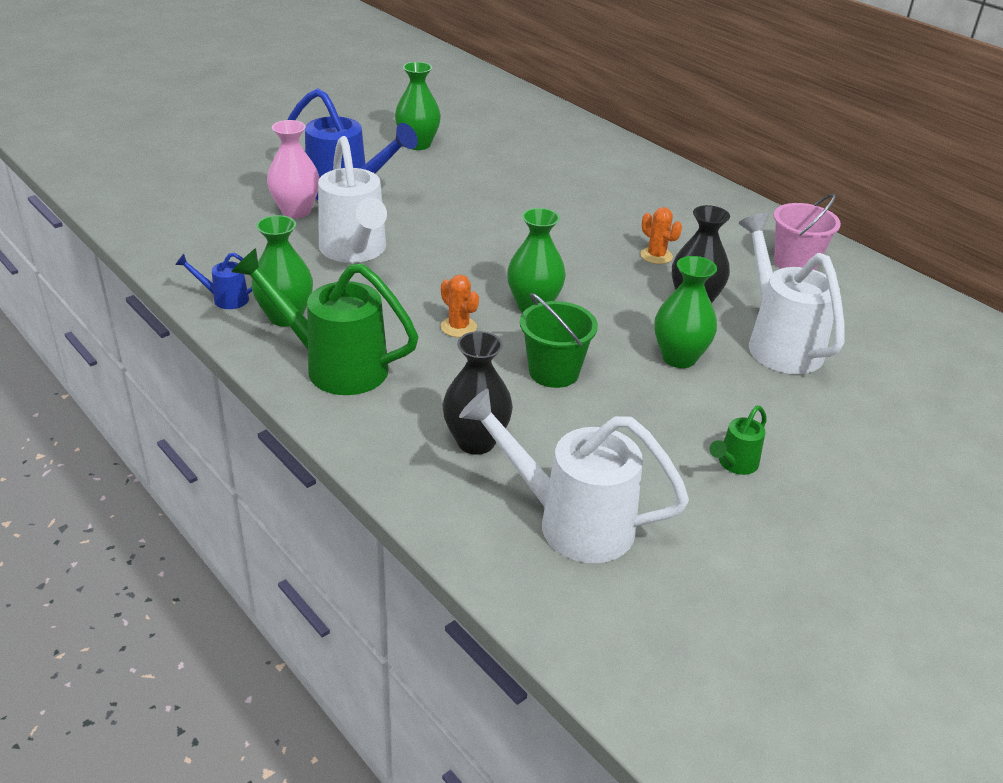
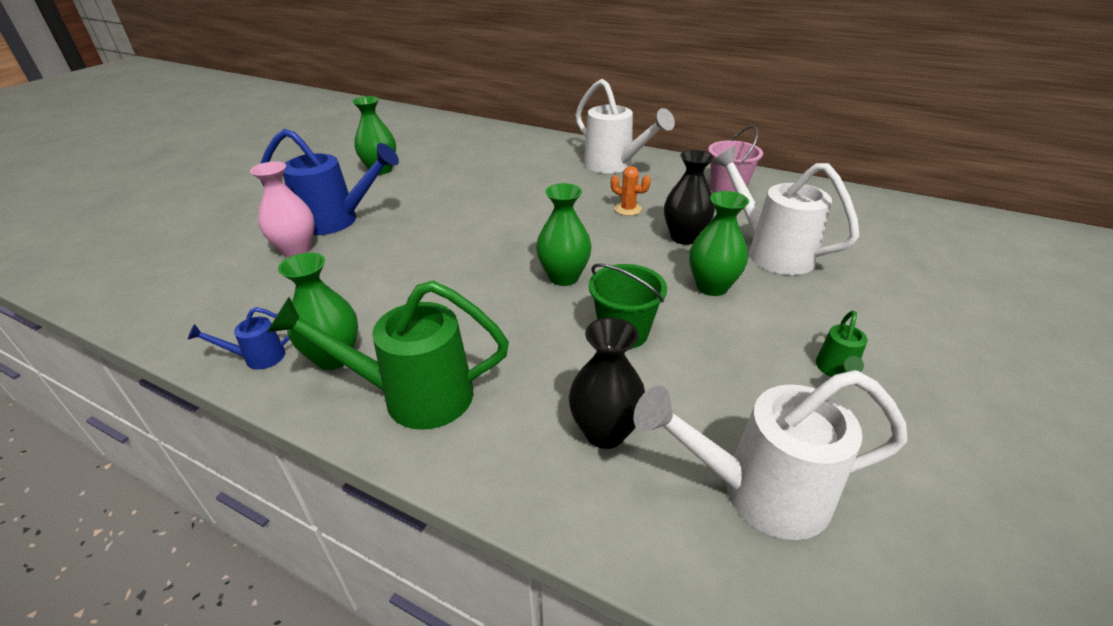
camera: 20 degrees left, 0 degrees up
white watering can [318,136,387,263] -> white watering can moved to [575,79,675,173]
orange cactus [441,275,479,337] -> none

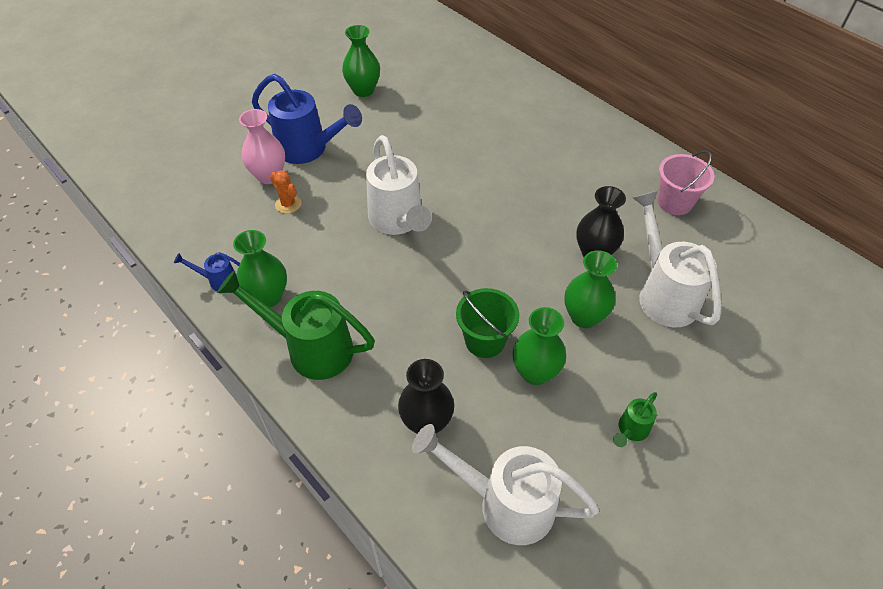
camera: 20 degrees right, 15 degrees up
green vase [536,183,592,286] -> green vase moved to [513,307,566,385]
white watering can [575,79,675,173] -> white watering can moved to [366,135,432,235]
orange cactus [611,166,651,216] -> orange cactus moved to [270,170,301,214]

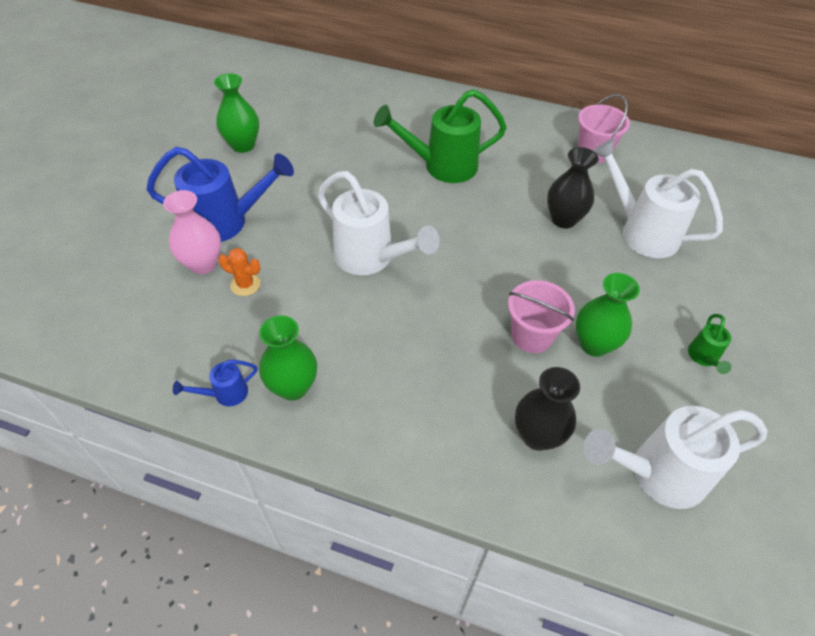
camera: 30 degrees left, 0 degrees up
green watering can [217,270,375,380] -> green watering can moved to [373,89,507,183]
green bucket [456,288,519,358] -> pink bucket [508,280,575,353]
green vase [564,250,617,328] -> none

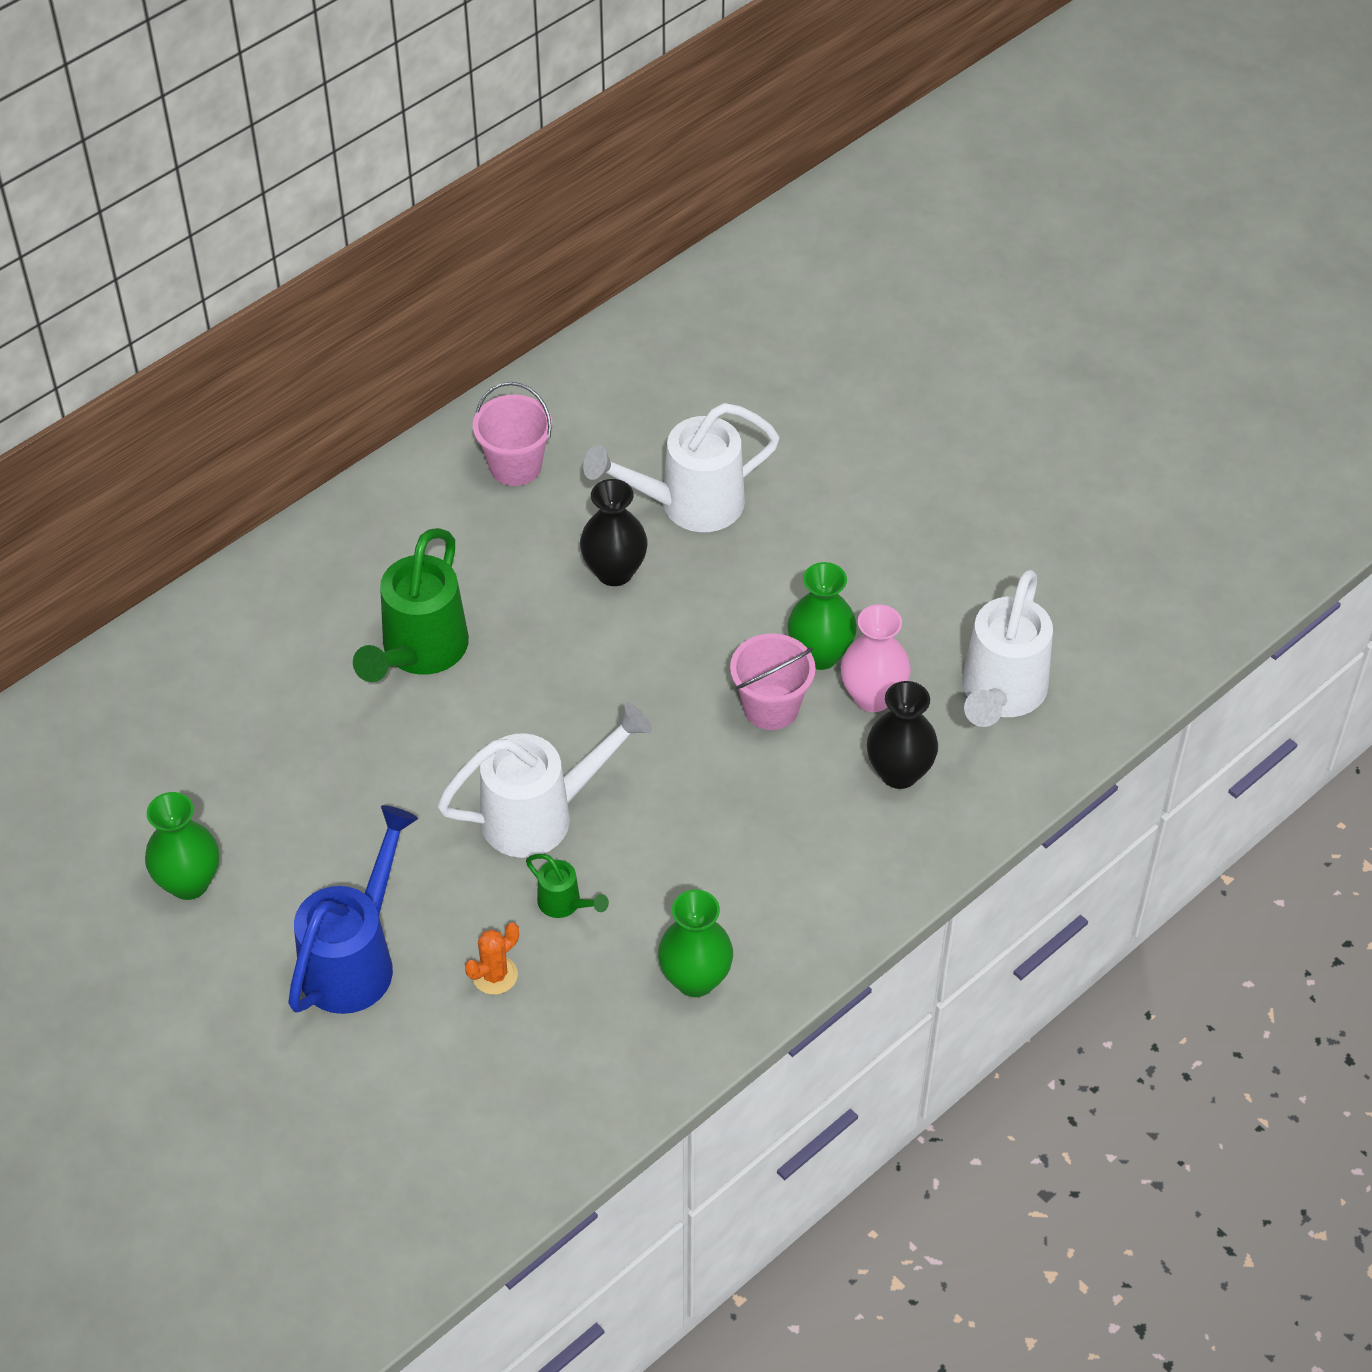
camera: 60 degrees left, 0 degrees up
pink vase [163,190,221,274] -> pink vase moved to [841,604,911,712]
blue watering can [173,360,257,406] -> none
green watering can [688,314,731,374] -> green watering can moved to [526,854,609,918]

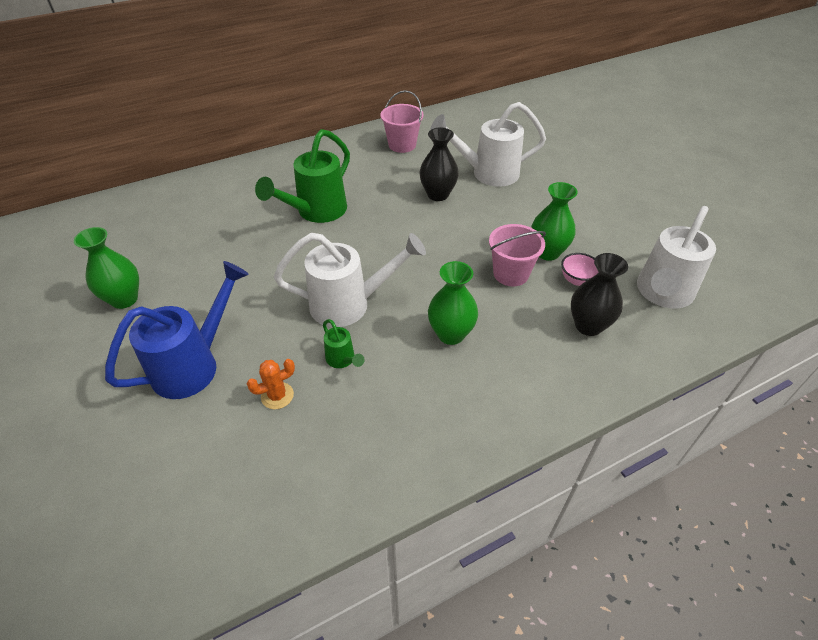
camera: 15 degrees right, 5 degrees down
green vase [658,889,733,997] -> green vase moved to [428,261,478,345]
pink vase [841,604,911,712] -> pink bowl [561,253,599,286]

